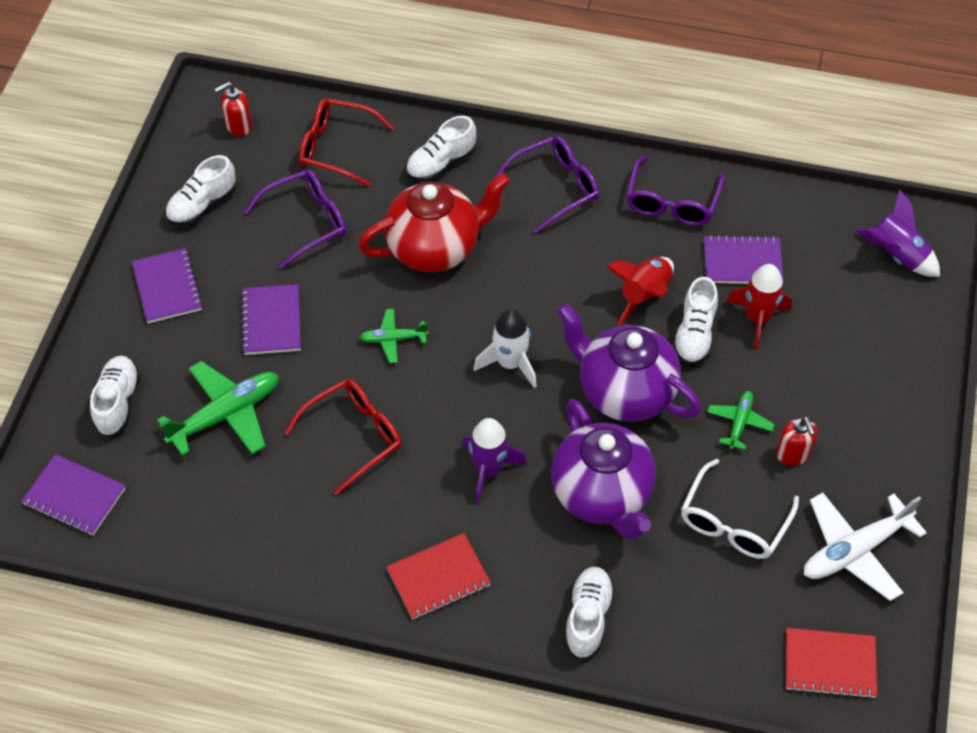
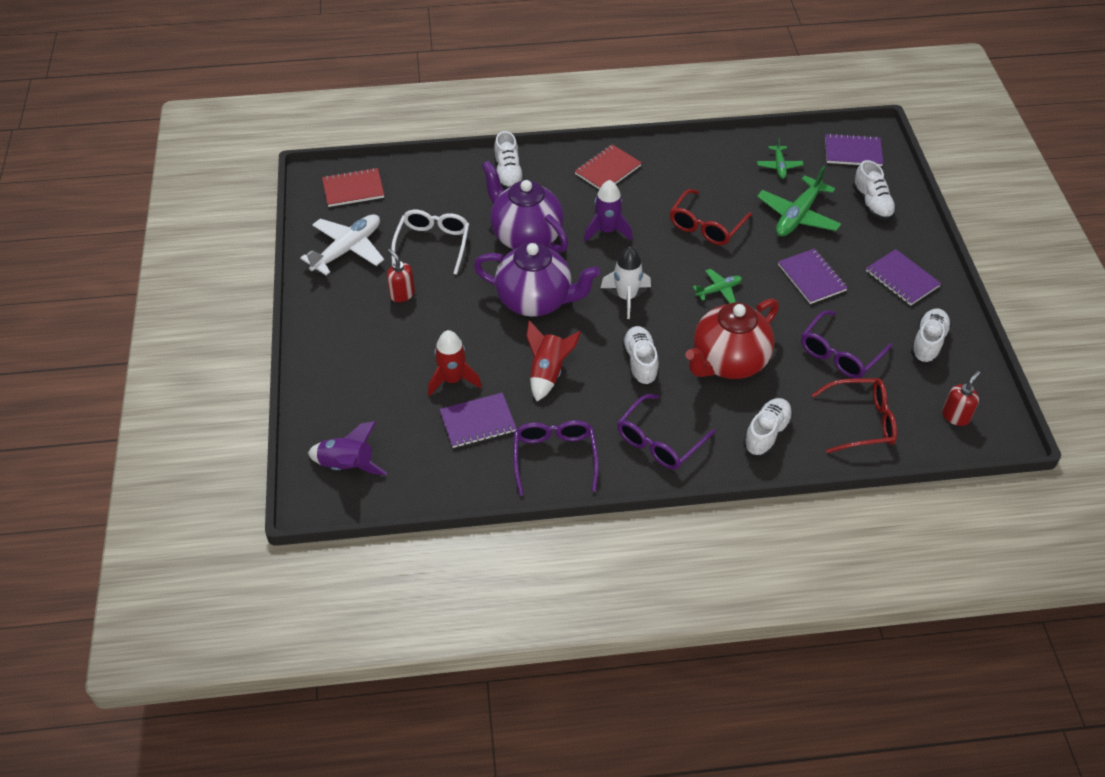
camera: 160 degrees right, 5 degrees down
white shoe [673,277,718,365] -> white shoe moved to [622,326,659,385]
green plane [707,391,775,450] -> green plane moved to [757,138,804,179]

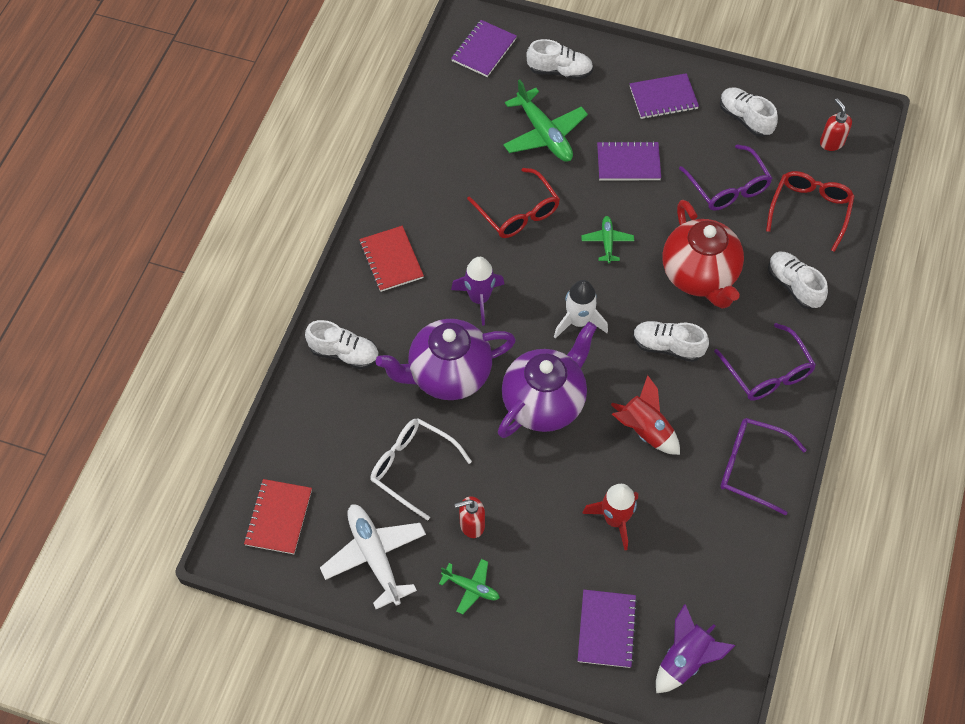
camera: 65 degrees left, 10 degrees up
purple notebook [439,393,517,448] -> purple notebook moved to [577,590,638,668]
green plane [757,138,804,179] -> green plane moved to [439,559,500,614]

